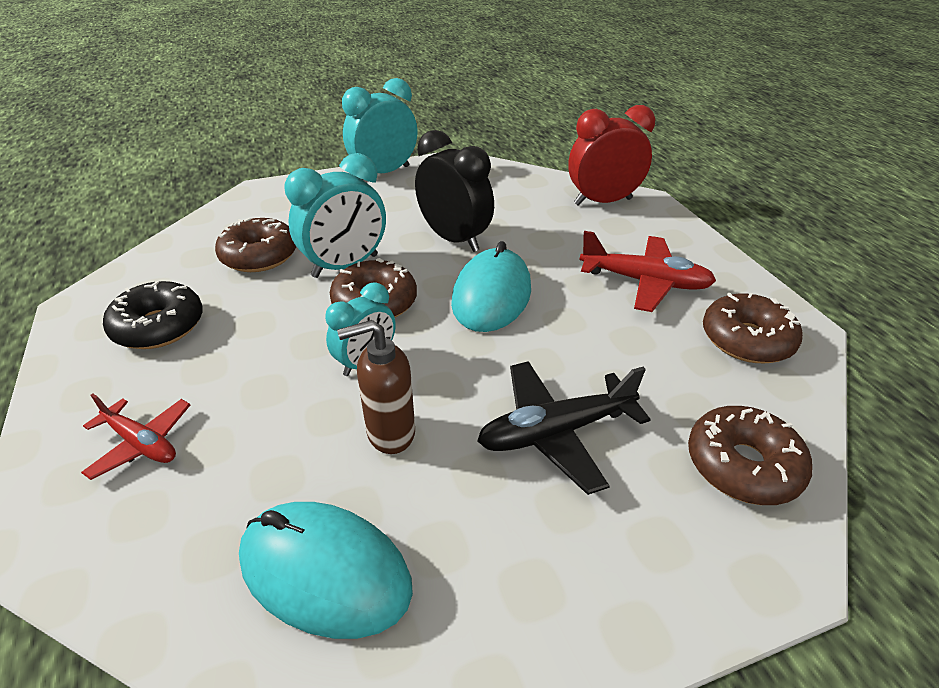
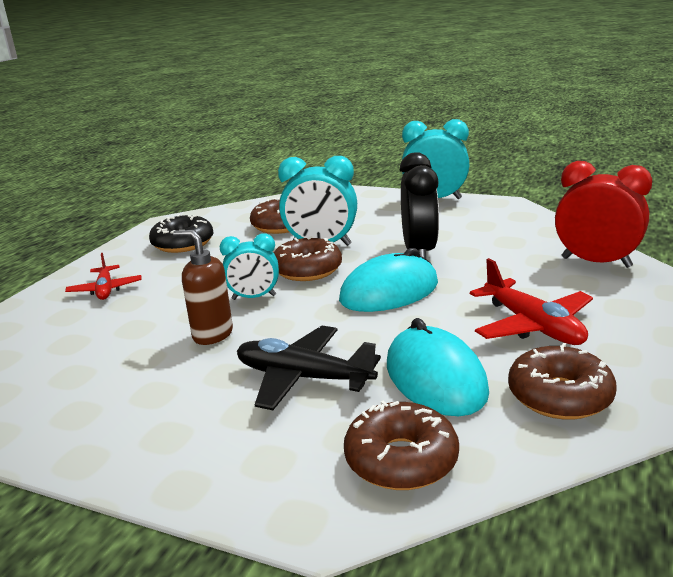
camera: 45 degrees right, 15 degrees down
turquoise mouse [239,502,413,639] -> turquoise mouse moved to [387,318,489,416]

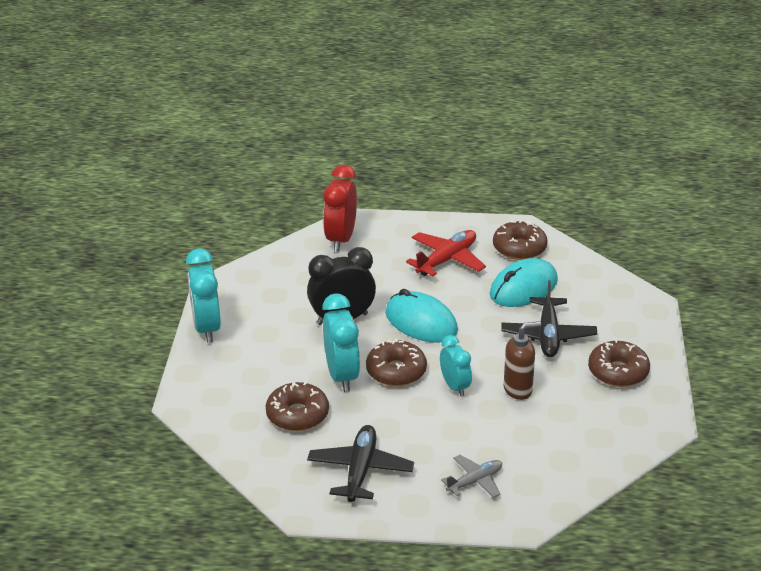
camera: 110 degrees left, 10 degrees up
red plane [65,253,142,300] -> grey plane [441,455,502,498]
black donut [149,214,213,253] -> black plane [307,425,414,502]
brown soap dispenser [173,230,233,345] -> brown soap dispenser turned 120 degrees counterclockwise [504,321,541,400]
brown donut [344,400,459,490] -> brown donut moved to [588,339,650,387]

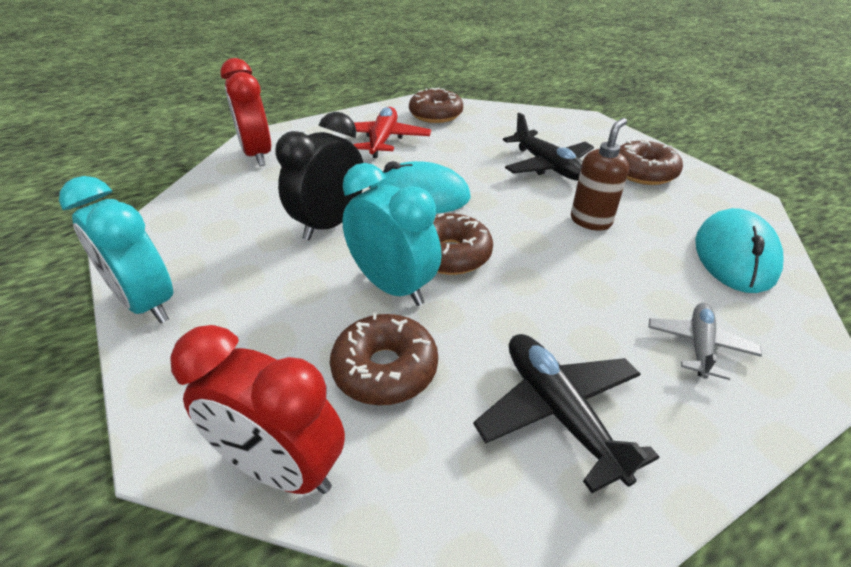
camera: 35 degrees left, 5 degrees up
turquoise clock [440,335,472,397] -> none
turquoise mouse [490,258,558,307] -> turquoise mouse moved to [695,208,783,293]
none -> red clock [170,325,345,494]

